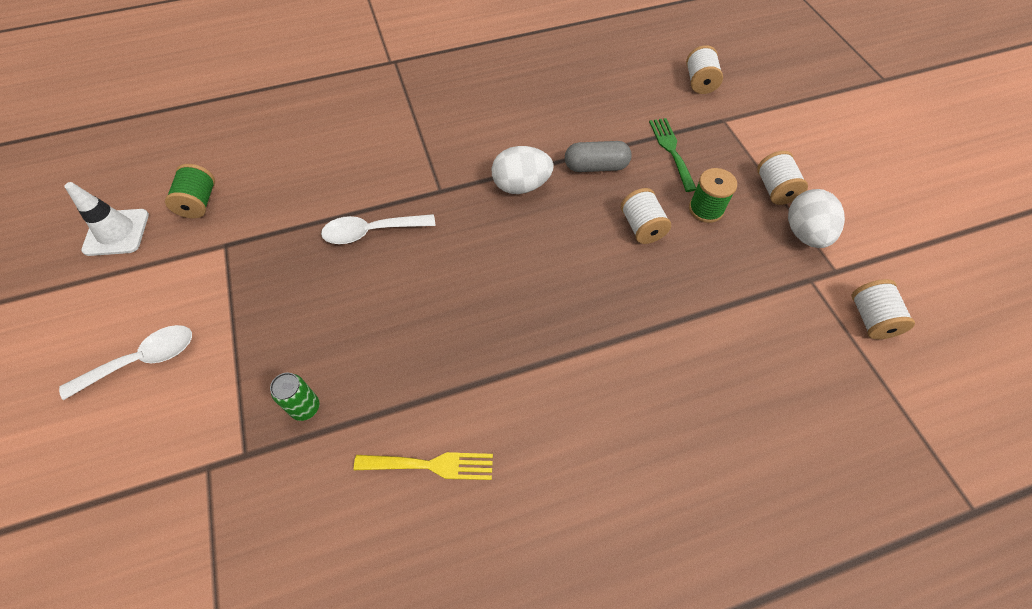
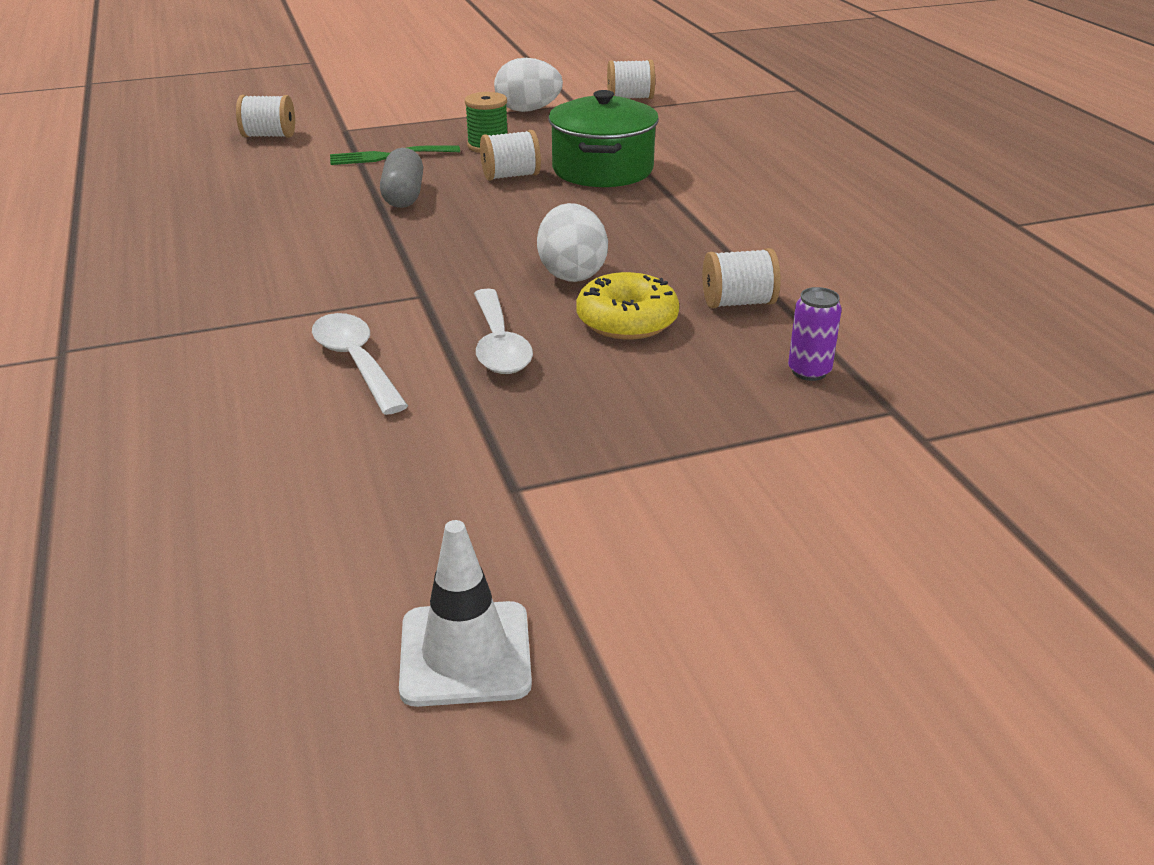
camera: 90 degrees left, 25 degrees down
white spoon [59,325,192,400] -> white spoon moved to [312,313,408,415]
green spool [165,164,215,218] -> none
green can [270,373,320,421] -> purple can [788,287,842,381]
yellow fork [354,452,493,480] -> none
white egg [492,146,553,194] -> white egg moved to [537,203,608,282]
white spool [757,151,808,205] -> white spool moved to [702,248,781,308]
none -> green pot [548,90,659,187]
none -> yellow donut [576,272,679,339]

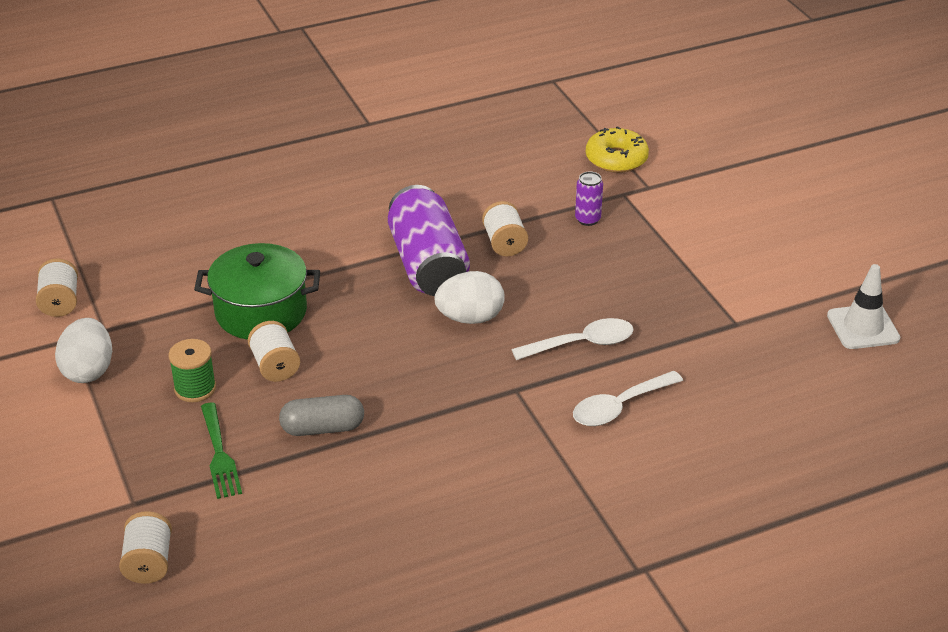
camera: 95 degrees left, 5 degrees up
yellow donut [576,272,679,339] -> yellow donut moved to [586,126,649,173]
none -> purple can [388,185,470,296]

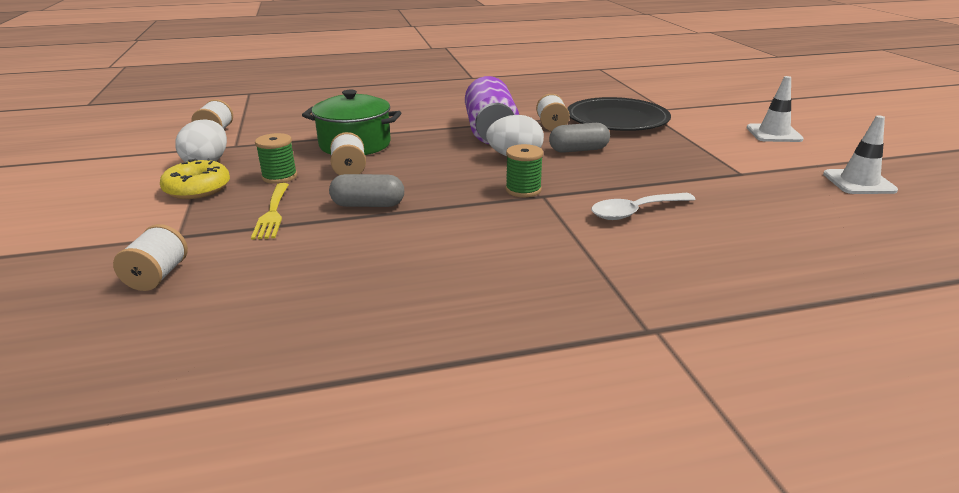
camera: 10 degrees right, 10 degrees down
green fork [201,403,242,499] -> yellow fork [251,183,289,240]
white spoon [511,318,634,360] -> none
purple can [575,171,603,226] -> black plate [567,97,671,131]
yellow donut [586,126,649,173] -> yellow donut moved to [160,158,230,199]
none -> green spool [506,144,543,197]
none -> grey capsule [549,123,610,153]
none -> white traffic cone [747,76,804,142]

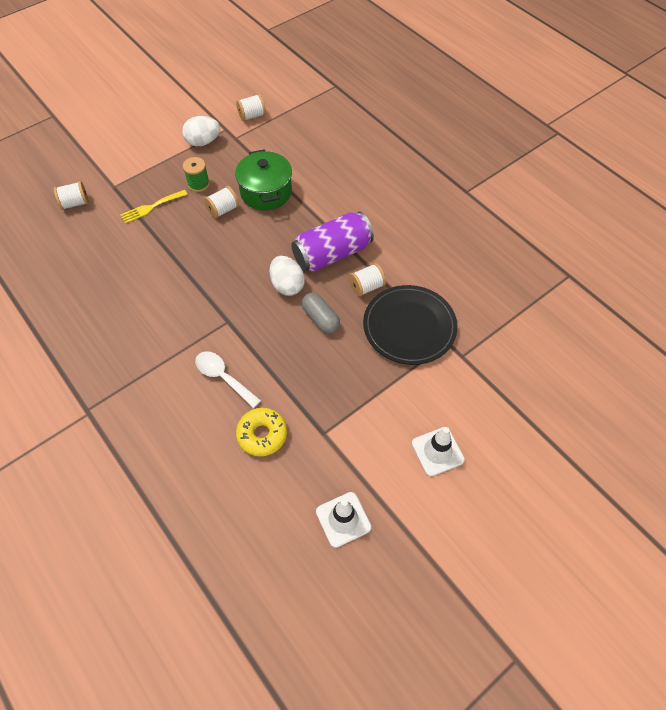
camera: 65 degrees right, 30 degrees up
yellow donut [160,158,230,199] -> yellow donut moved to [236,408,287,456]
grey capsule [329,174,404,207] -> none
green spool [506,144,543,197] -> none

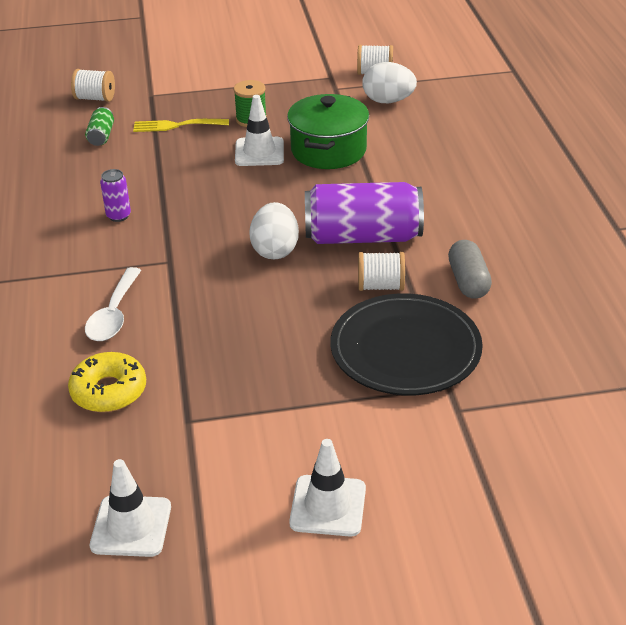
camera: 30 degrees right, 20 degrees down
white egg [182,116,220,146] -> white egg moved to [362,62,417,103]
white spoon [195,351,261,408] -> white spoon turned 150 degrees counterclockwise [85,267,142,341]
white spool [204,186,239,219] -> white traffic cone [235,95,284,166]
grey capsule [302,293,340,333] -> grey capsule moved to [448,240,492,299]
none -> green can [85,107,114,146]
none -> purple can [100,169,131,222]

